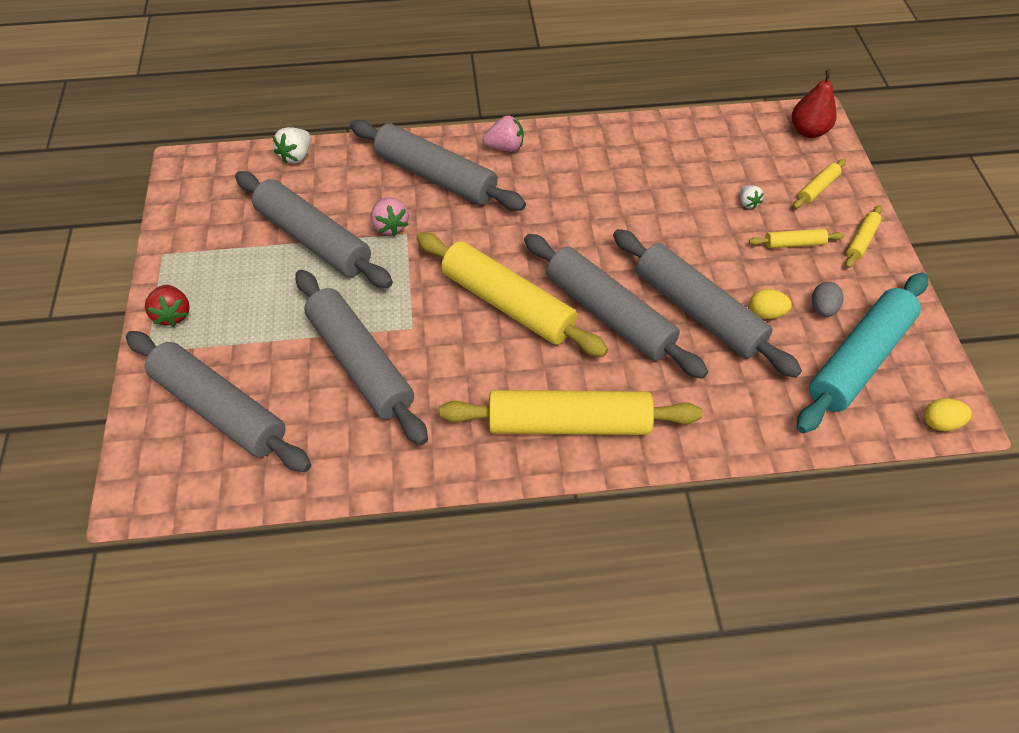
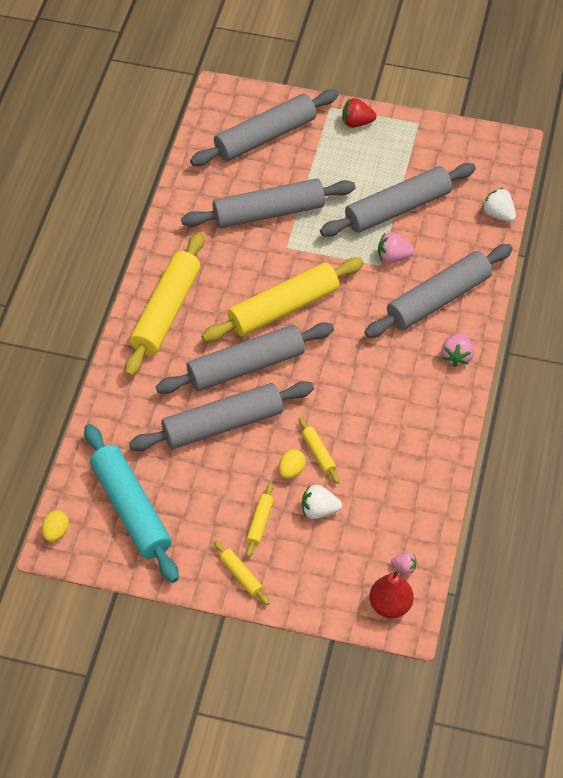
camera: 110 degrees right, 0 degrees up
white strawberry [740,185,764,209] -> white strawberry [302,485,342,519], size x1.61
yellow egg [750,289,792,319] -> yellow egg moved to [279,449,306,479]
yellow rolling pin [793,159,846,209] -> yellow rolling pin moved to [299,418,340,484]
grey egg [812,282,844,317] -> none
none -> pink strawberry [391,552,417,574]

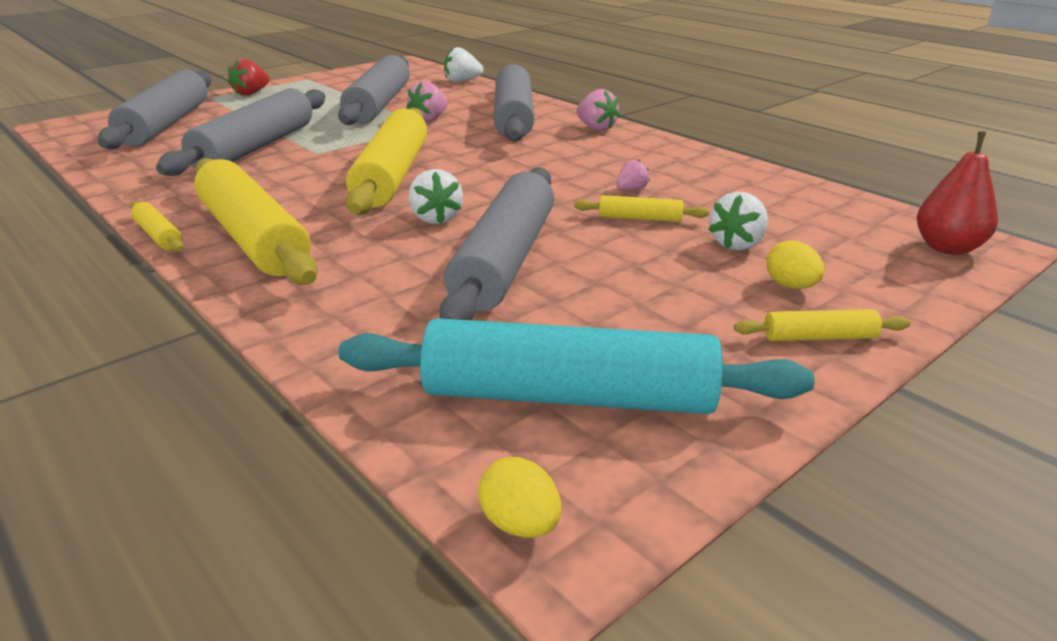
camera: 55 degrees left, 25 degrees down
grey rolling pin [156,322,334,394] -> white strawberry [409,169,463,224]
yellow rolling pin [246,483,274,557] -> yellow rolling pin moved to [131,201,184,252]
yellow egg [279,449,306,479] -> yellow egg moved to [766,240,824,289]
pink strawberry [391,552,417,574] -> pink strawberry moved to [616,159,650,190]

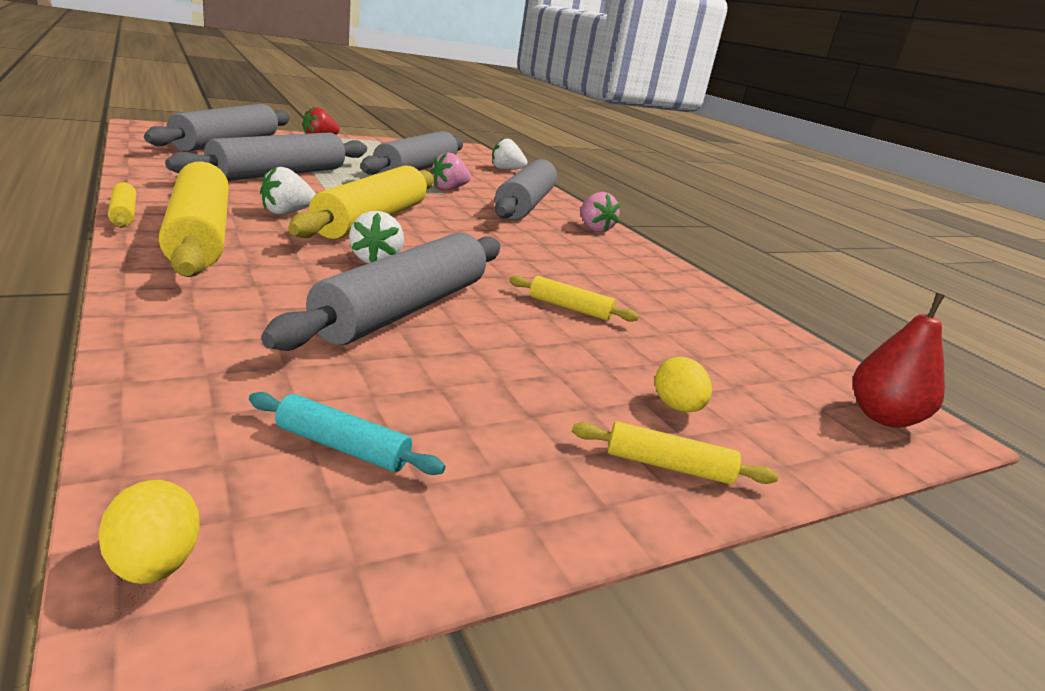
camera: 10 degrees right, 5 degrees down
turquoise rolling pin [339,318,815,414] -> turquoise rolling pin [249,392,445,475], size x0.43
pink strawberry [616,159,650,190] -> none
white strawberry [708,192,768,251] -> white strawberry moved to [260,167,316,215]

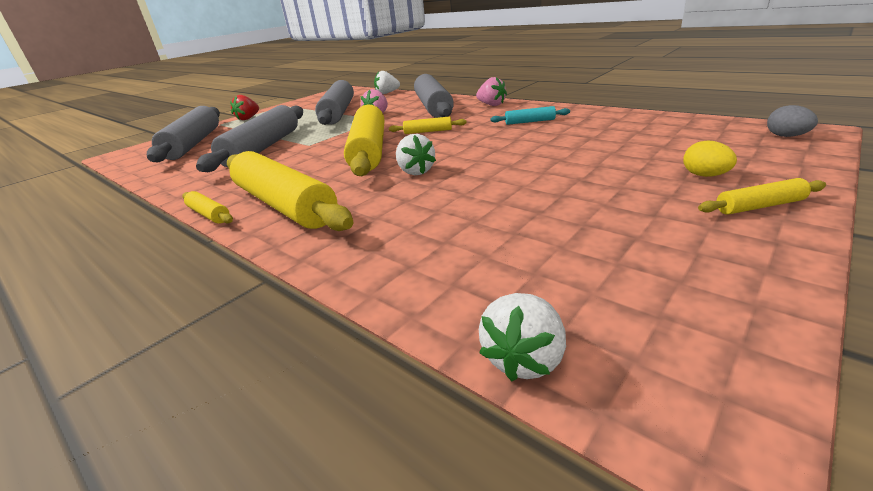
camera: 15 degrees left, 5 degrees up
yellow egg [98,480,200,584] -> none
turquoise rolling pin [249,392,445,475] -> turquoise rolling pin moved to [491,106,570,125]
white strawberry [260,167,316,215] -> white strawberry moved to [479,293,566,381]
grey rolling pin [261,233,500,351] -> none
yellow rolling pin [509,275,639,322] -> yellow rolling pin moved to [389,116,467,134]
red pear [853,293,945,428] -> grey egg [767,105,818,137]

